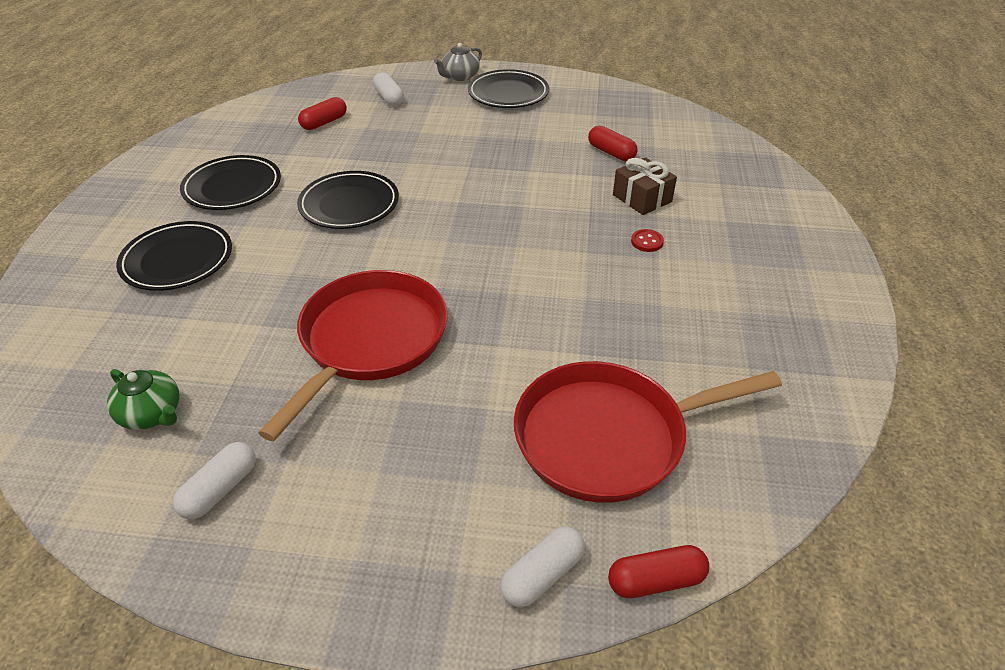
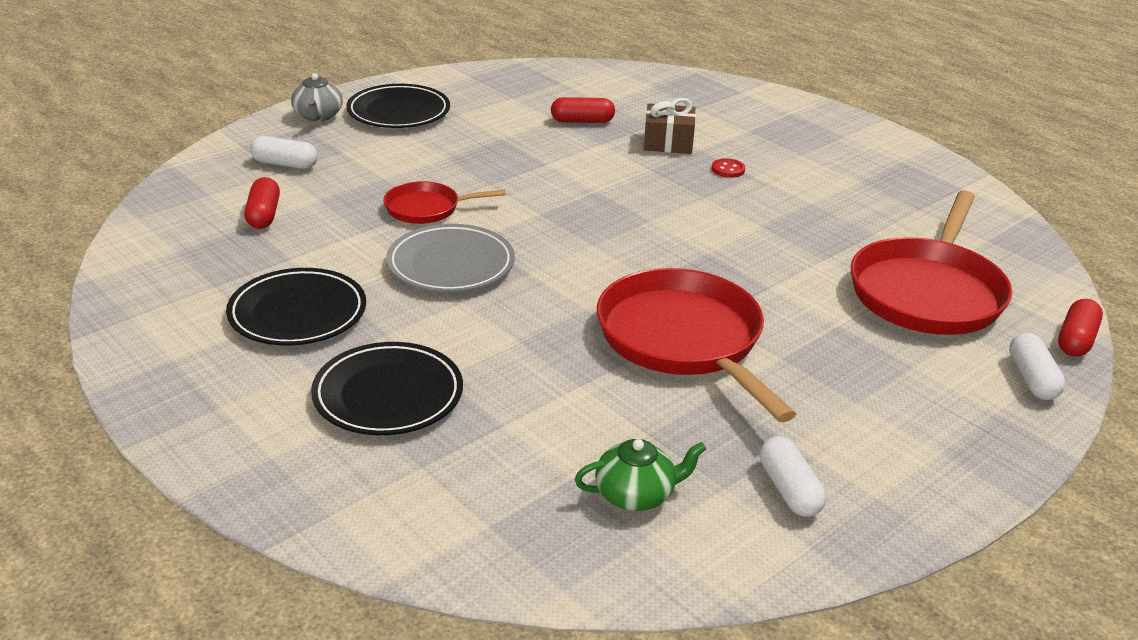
camera: 50 degrees left, 10 degrees down
black plate [297,171,399,229] -> grey plate [386,224,515,292]
none -> red pan [383,181,506,224]

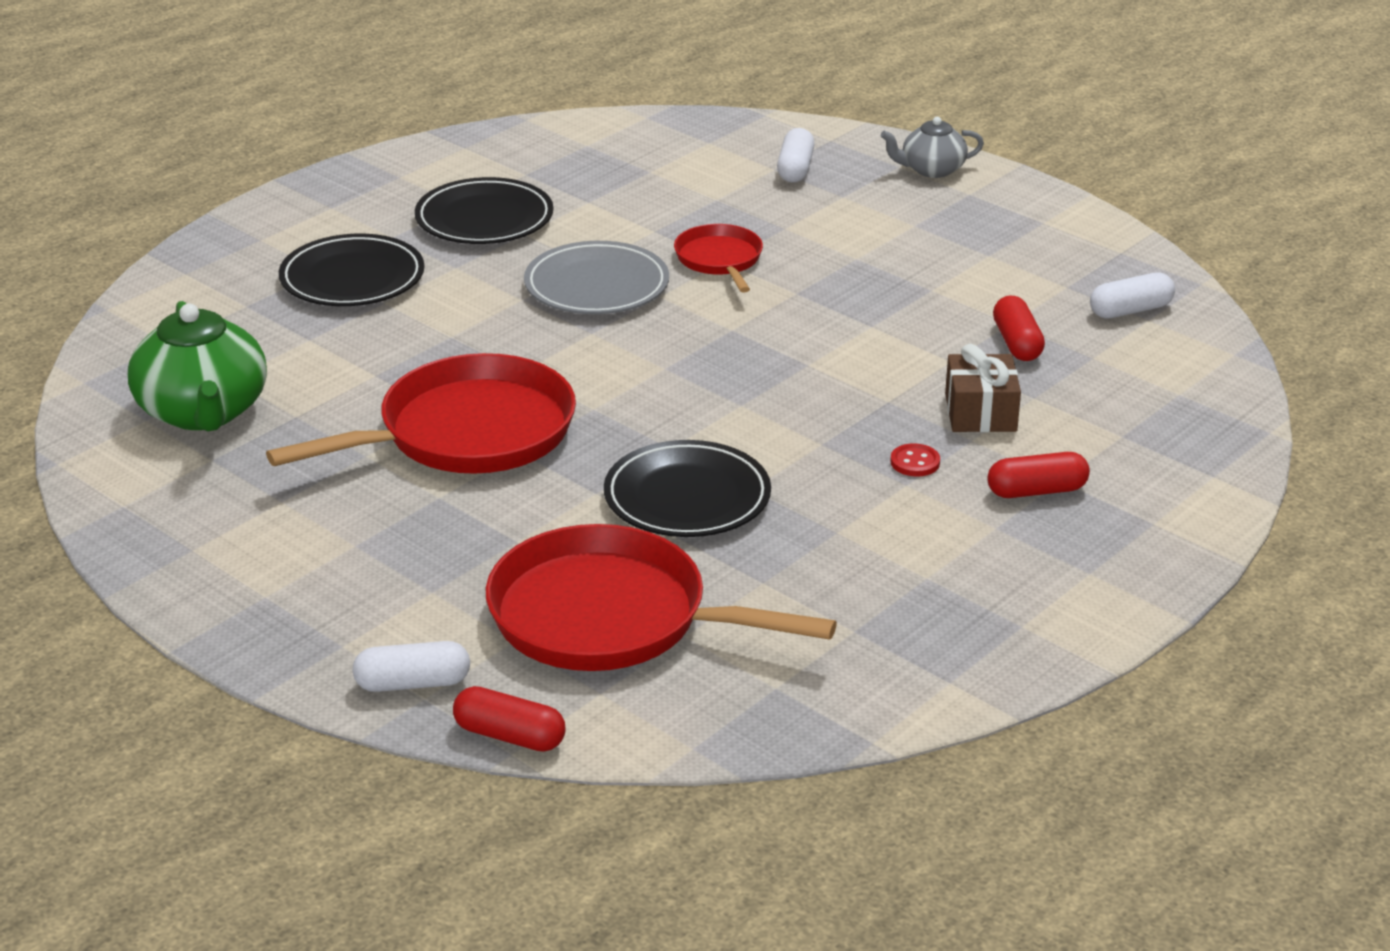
camera: 85 degrees right, 0 degrees up
red capsule [244,177,280,229] -> red capsule moved to [987,452,1090,498]
black plate [346,84,450,128] -> black plate moved to [604,440,771,537]
green teapot [575,439,706,511] -> green teapot [128,301,267,431], size x1.76
white capsule [760,436,826,517] -> white capsule moved to [1090,273,1175,318]

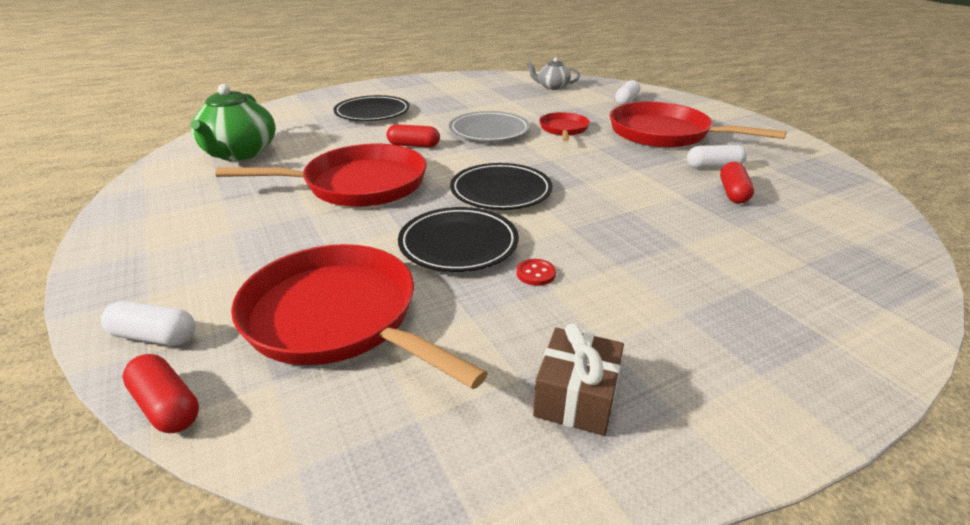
camera: 20 degrees right, 0 degrees up
black plate [415,177,553,244] -> black plate moved to [450,163,553,210]
grey teapot [881,117,984,178] -> grey teapot moved to [527,57,580,90]
red button [890,443,940,476] -> red button moved to [517,259,556,286]
brown gift [945,344,1021,432] -> brown gift moved to [533,323,624,436]
red capsule [987,452,1090,498] -> red capsule moved to [386,124,440,147]
white capsule [1090,273,1175,318] -> white capsule moved to [687,145,747,169]
none -> red pan [610,101,787,148]

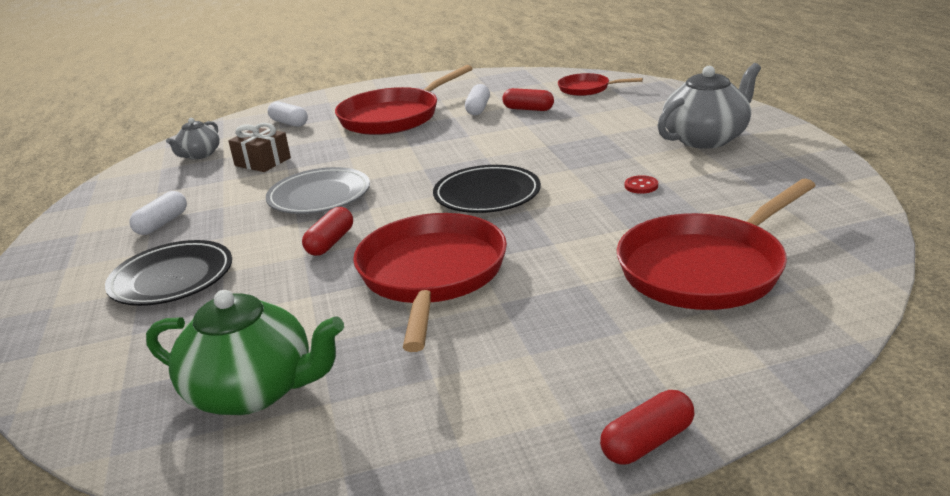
camera: 75 degrees left, 5 degrees down
white capsule [101,301,195,346] -> white capsule moved to [129,191,187,235]
red capsule [123,354,199,433] -> red capsule moved to [600,390,694,465]
black plate [398,207,519,272] -> none
brown gift [533,323,624,436] -> brown gift moved to [228,123,291,172]
red pan [539,112,590,141] -> red pan moved to [558,73,643,96]
none -> grey teapot [657,63,761,149]

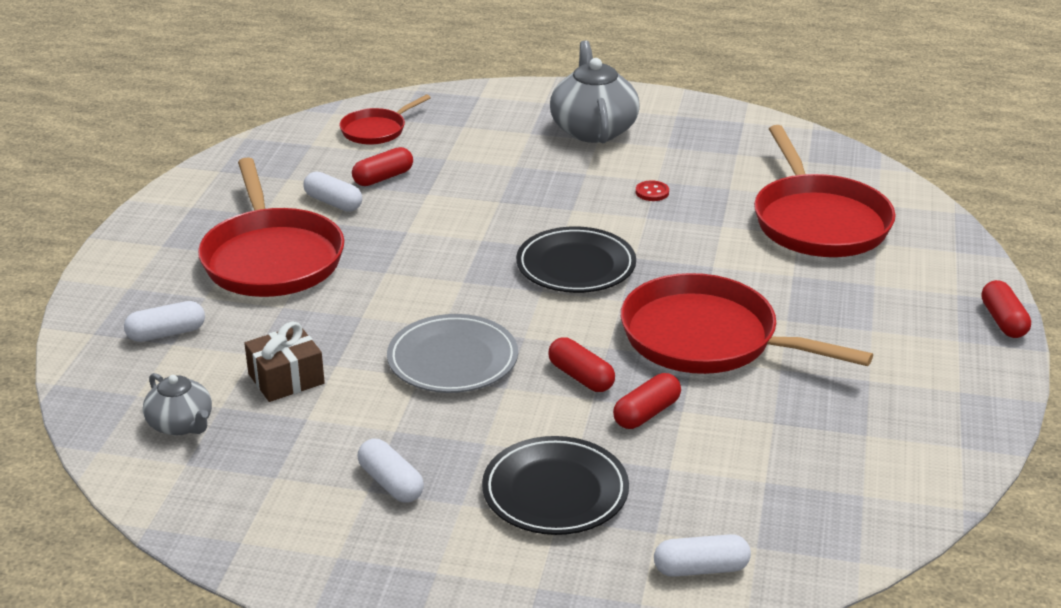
camera: 65 degrees left, 5 degrees up
green teapot [146,290,344,415] -> none
none -> red capsule [613,373,681,429]
none -> white capsule [654,534,751,577]

